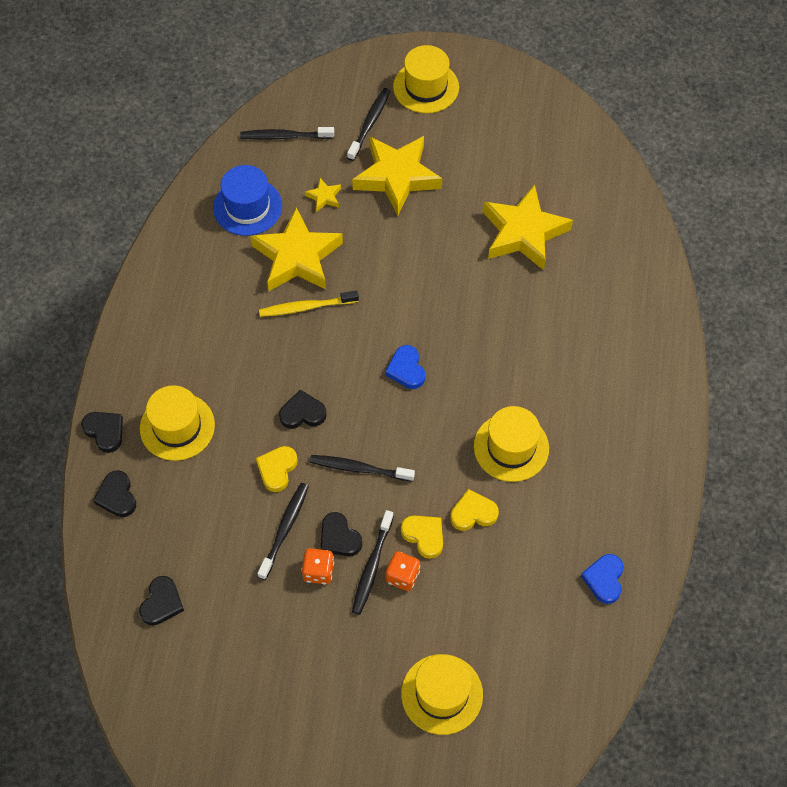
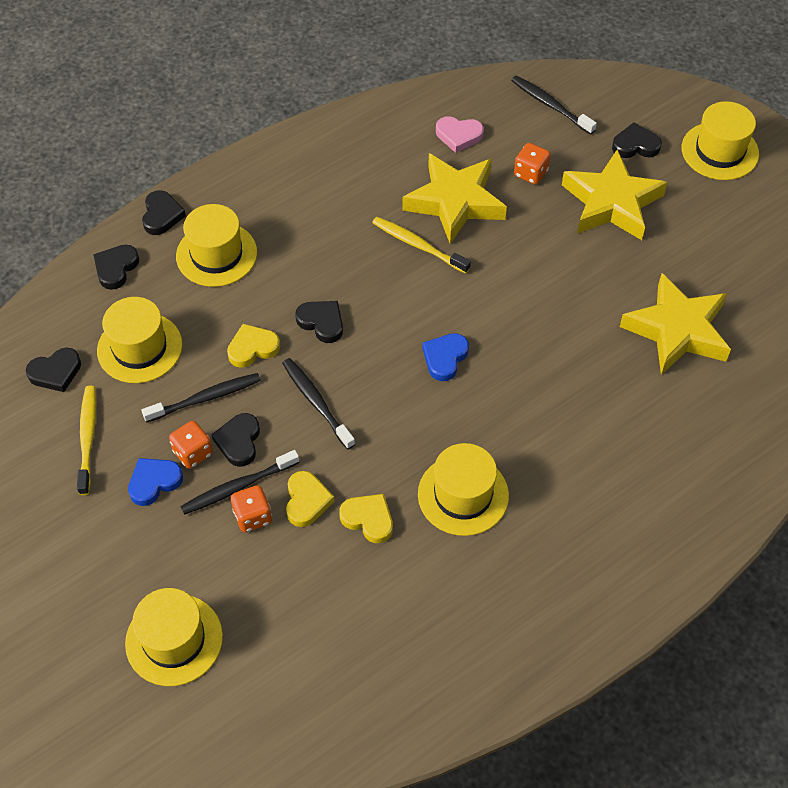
camera: 45 degrees right, 5 degrees down
blue hat [213,165,282,236] -> pink heart [436,116,484,153]
yellow star [305,178,341,212] -> orange dice [514,143,551,185]
black toothbrush [347,88,390,161] -> black heart [612,122,662,158]
blue heart [581,554,624,604] -> blue heart moved to [128,458,183,506]
none -> yellow toothbrush [77,386,96,495]
none -> yellow hat [97,297,182,383]

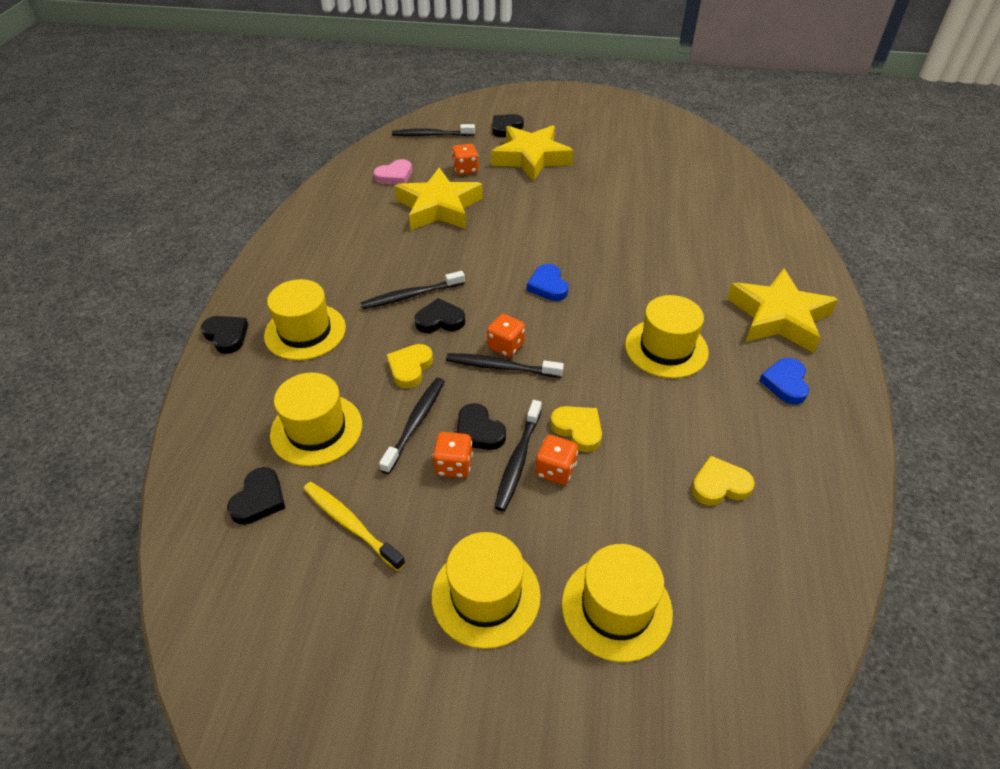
camera: 45 degrees left, 10 degrees down
black heart [93,245,139,290] -> none
blue heart [128,458,183,506] -> blue heart moved to [759,358,809,405]
yellow heart [339,494,393,543] -> yellow heart moved to [692,456,755,505]
yellow toothbrush [372,217,471,274] -> none
yellow star [620,273,731,375] -> yellow star moved to [727,268,838,353]
yellow hat [682,101,759,180] -> yellow hat moved to [431,532,541,649]
none -> black toothbrush [360,271,465,309]
none -> orange dice [487,314,525,357]

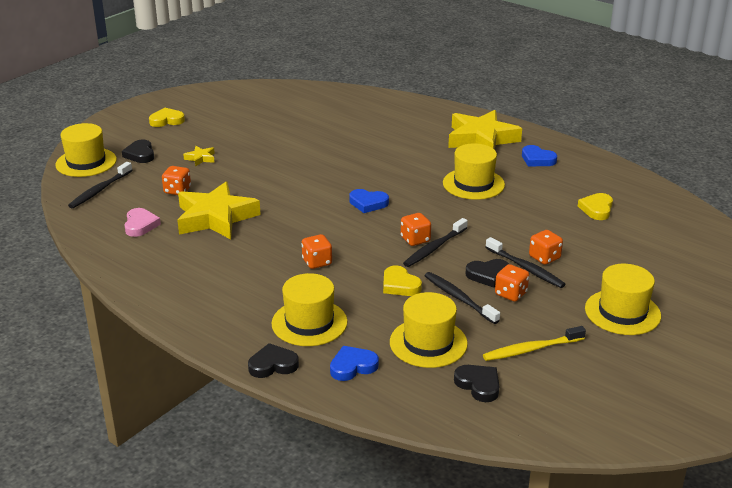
camera: 60 degrees left, 15 degrees down
black toothbrush [360,271,465,309] -> orange dice [301,234,332,269]
black heart [415,298,465,333] -> none
yellow star [491,125,574,182] -> yellow star [183,146,215,167], size x0.41
yellow heart [550,406,602,452] -> yellow heart moved to [149,108,185,127]
yellow hat [562,544,673,662] -> yellow hat moved to [56,123,117,177]
none -> blue heart [330,346,379,381]

